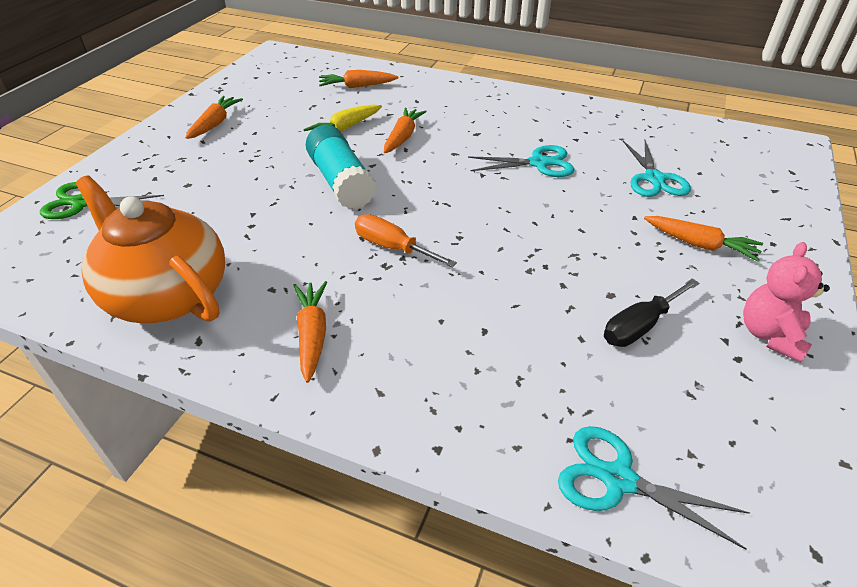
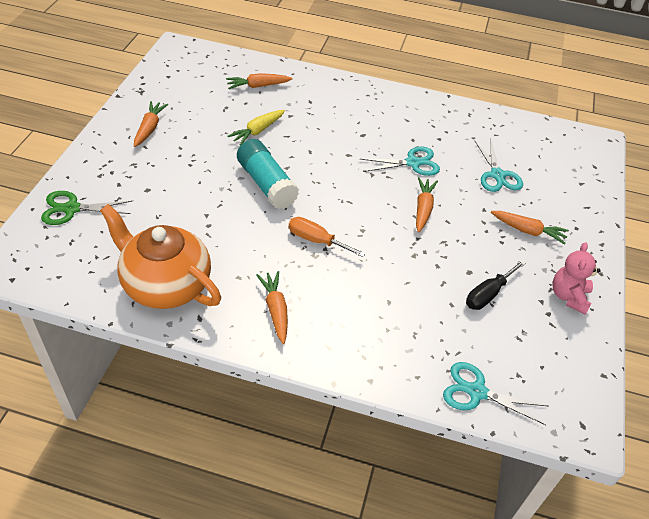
camera: 10 degrees left, 5 degrees up
orange carrot [384,108,427,153] -> orange carrot moved to [416,177,438,232]

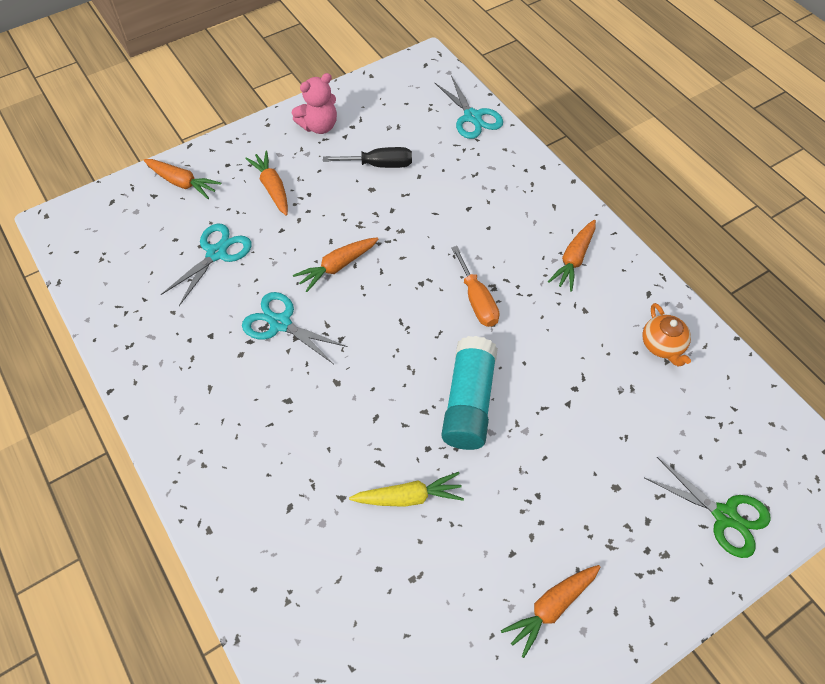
camera: 135 degrees left, 10 degrees up
orange teapot [100,204,221,309] -> orange teapot [642,303,691,367], size x0.45
orange carrot [226,73,293,89] -> orange carrot moved to [144,159,221,199]

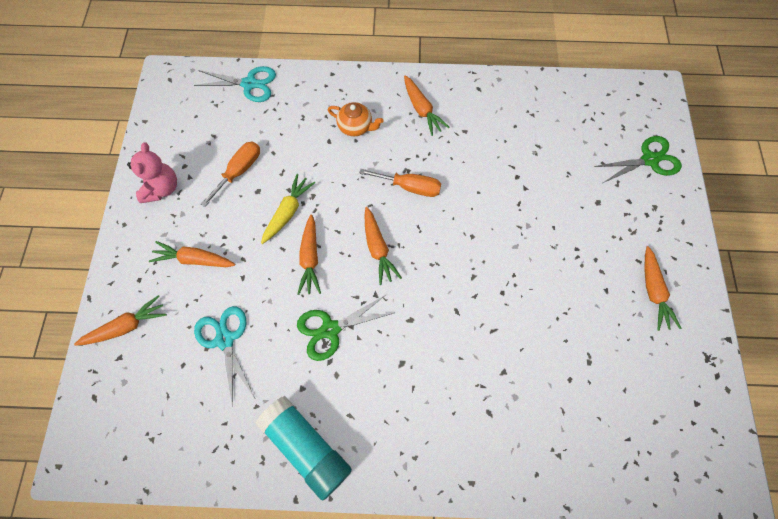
camera: 55 degrees left, 10 degrees up
turquoise scissors [242,292,348,364] -> green scissors [297,294,394,361]
black screwdriver [323,147,412,168] -> orange screwdriver [201,142,260,207]
yellow carrot [349,472,464,507] -> yellow carrot moved to [261,174,315,244]
turquoise glue stick [441,336,498,450] -> turquoise glue stick moved to [255,396,352,500]
orange teapot [642,303,691,367] -> orange teapot moved to [328,102,384,136]
none -> orange carrot [364,207,402,285]

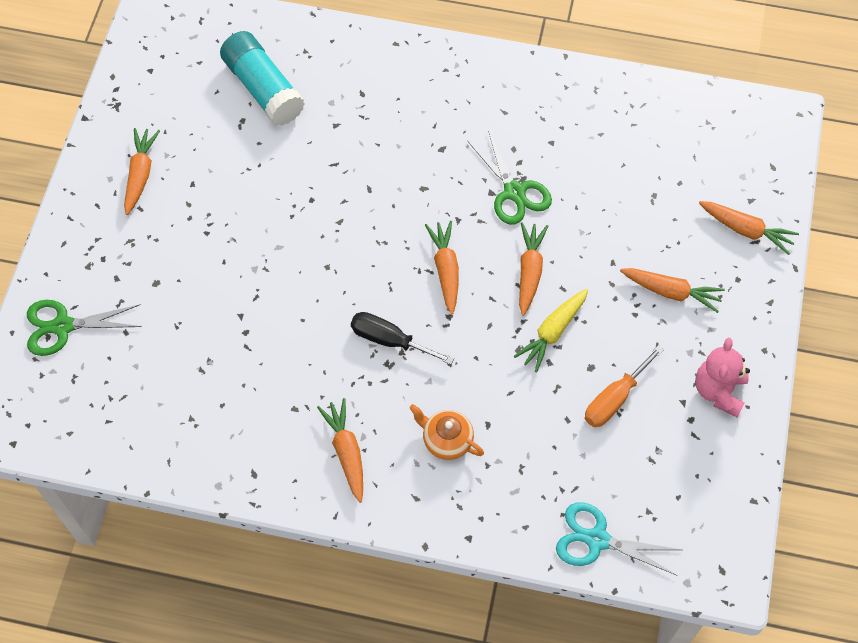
camera: 170 degrees left, 5 degrees down
orange carrot [74,295,167,346] -> orange carrot turned 135 degrees counterclockwise [699,201,799,255]
turquoise scissors [194,306,255,408] -> none
turquoise glue stick [255,396,352,500] -> turquoise glue stick moved to [220,31,305,126]
green scissors [297,294,394,361] -> green scissors turned 75 degrees clockwise [467,130,552,225]
orange screwdriver [359,169,441,197] -> black screwdriver [351,312,454,365]

